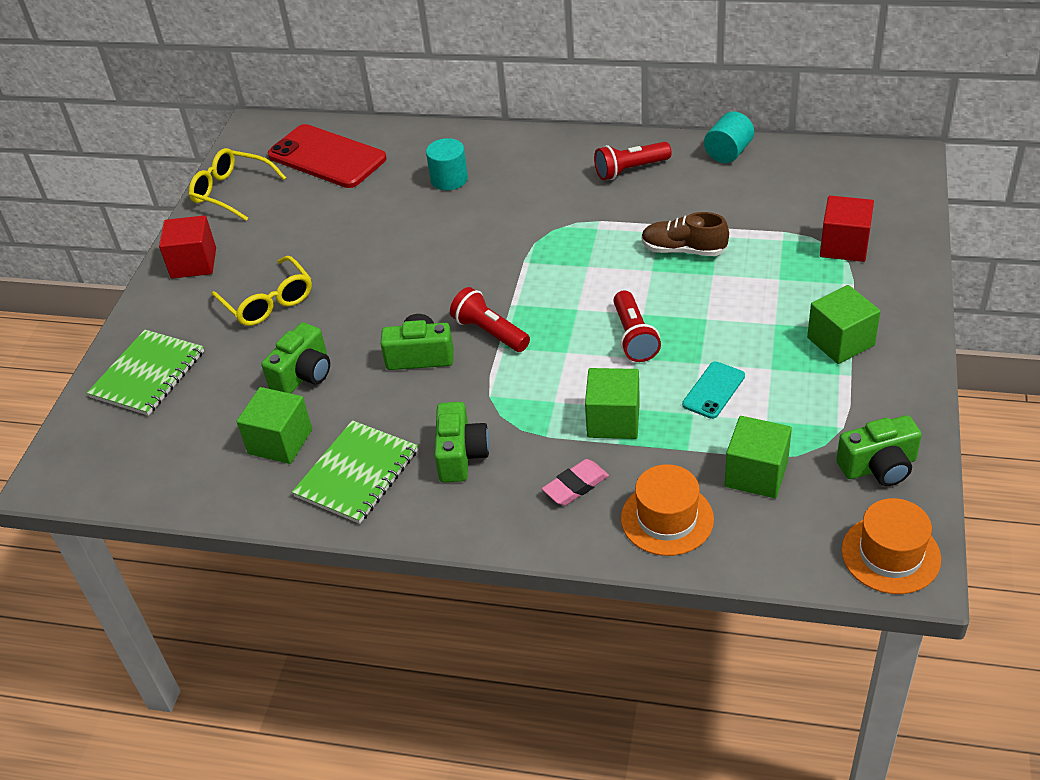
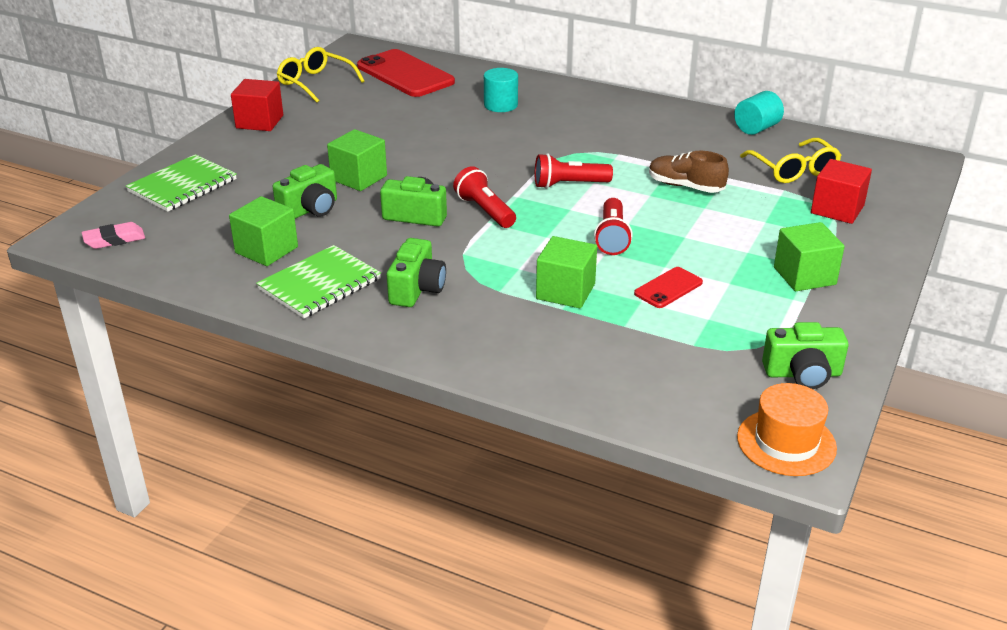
camera: 10 degrees right, 10 degrees down
yellow glasses [211,256,312,326] -> yellow glasses moved to [740,138,841,183]
pink eraser [542,459,609,506] -> pink eraser moved to [81,222,145,249]
red flashlight [594,142,672,180] -> red flashlight moved to [535,153,613,189]
orange hat [621,464,714,556] -> none
turquoise phone [682,362,745,419] -> red phone [634,267,703,308]
green cube [725,416,792,498] -> green cube moved to [327,129,387,191]

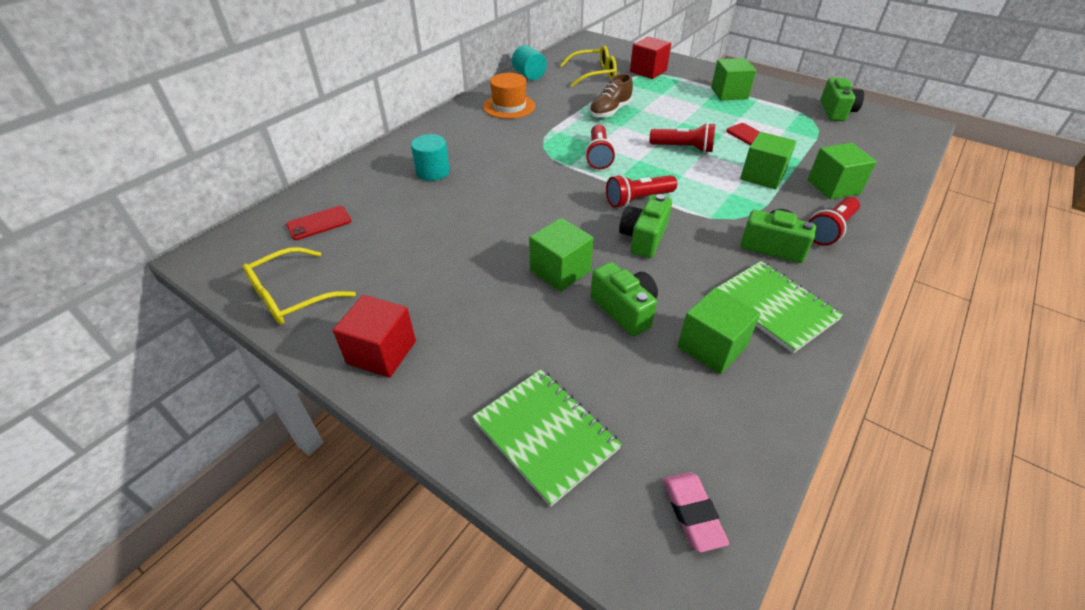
camera: 80 degrees left, 10 degrees up
red phone [357,49,455,97] -> red phone [286,206,351,240], size x0.49
orange hat [737,383,837,476] -> orange hat moved to [483,73,535,119]
none -> green cube [808,143,877,200]
none -> red flashlight [808,197,860,246]

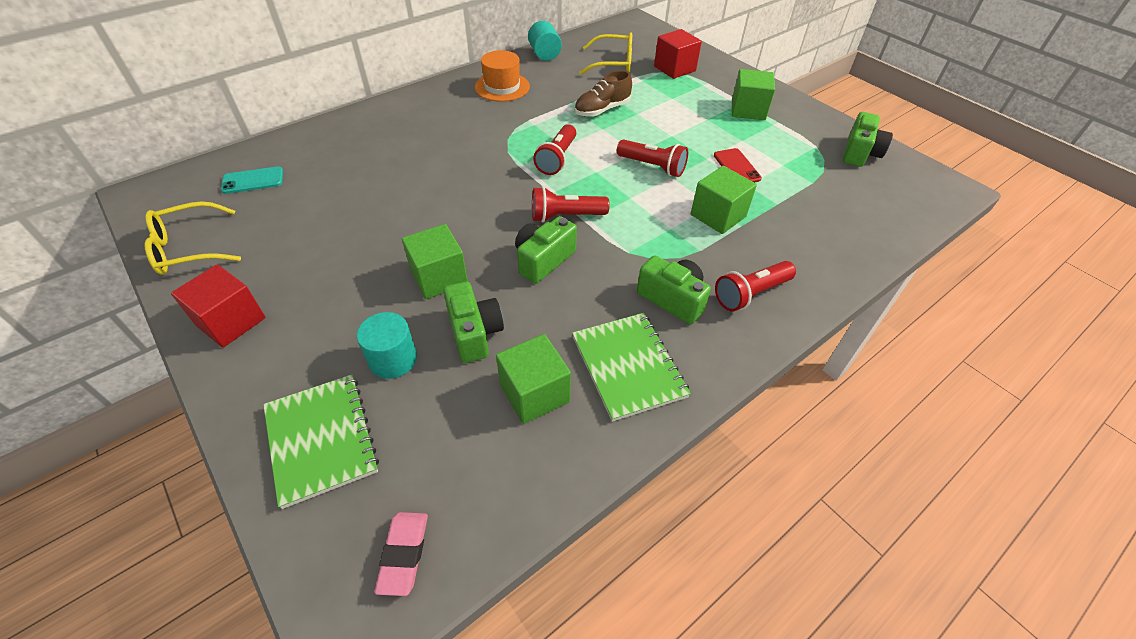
camera: 15 degrees right, 5 degrees up
red phone [286,206,351,240] -> turquoise phone [221,166,283,194]
turquoise cylinder [411,134,450,181] -> turquoise cylinder moved to [357,312,417,379]
green cube [808,143,877,200] -> none

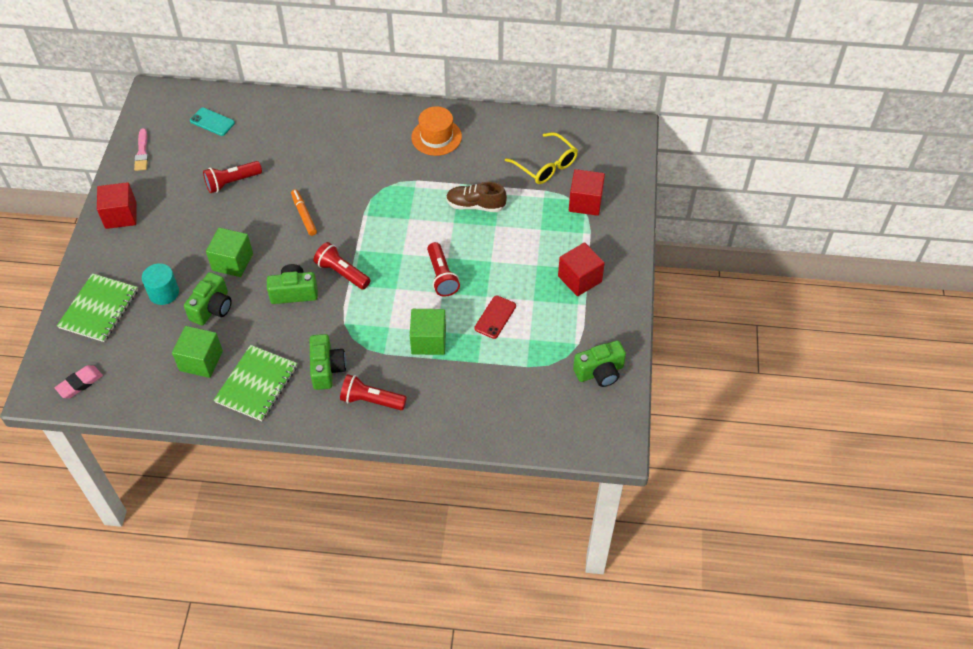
camera: 45 degrees right, 5 degrees up
yellow glasses [144,201,241,275] -> pink brush [134,128,148,171]
turquoise cylinder [528,21,562,61] -> none
red flashlight [533,124,576,175] -> red flashlight moved to [203,161,262,193]
green cube [732,69,775,120] -> red cube [558,242,605,296]
none -> orange marker [291,189,317,236]

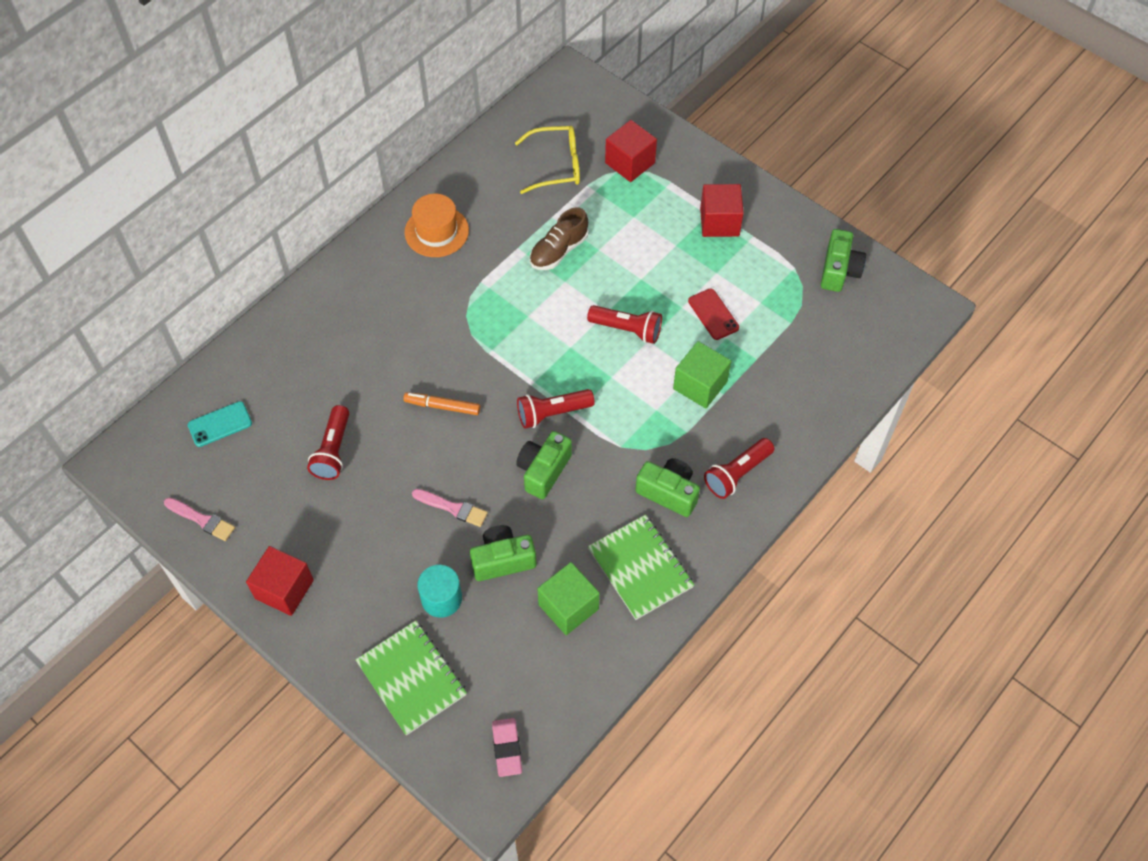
camera: 55 degrees left, 5 degrees up
green camera [184,272,232,325] -> green camera turned 75 degrees counterclockwise [470,525,536,581]
green cube [206,228,253,277] -> pink brush [412,489,488,527]

